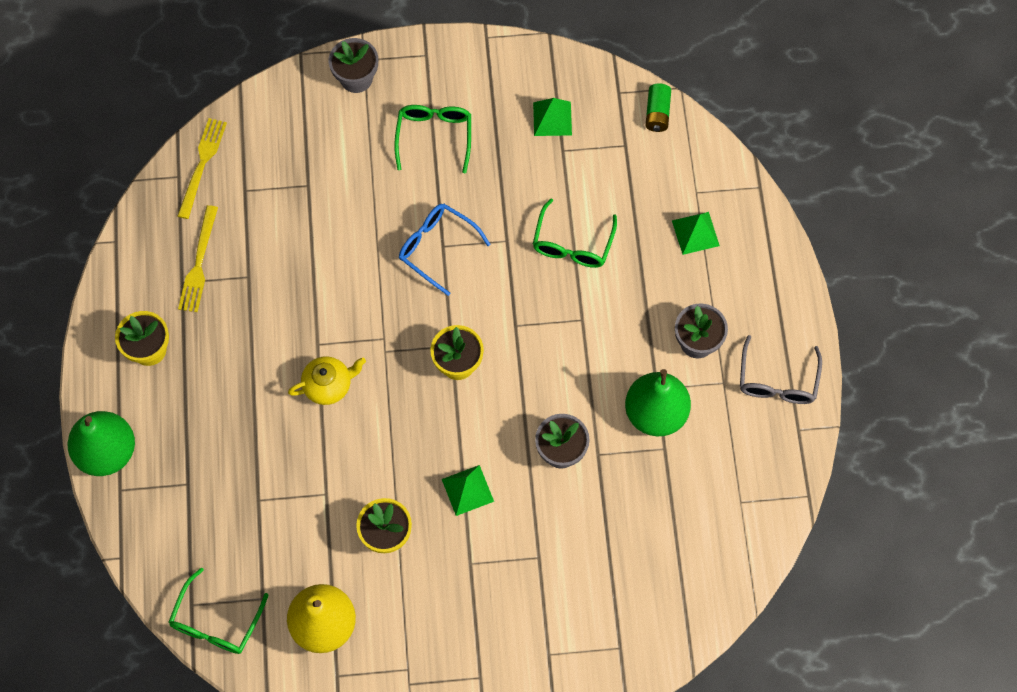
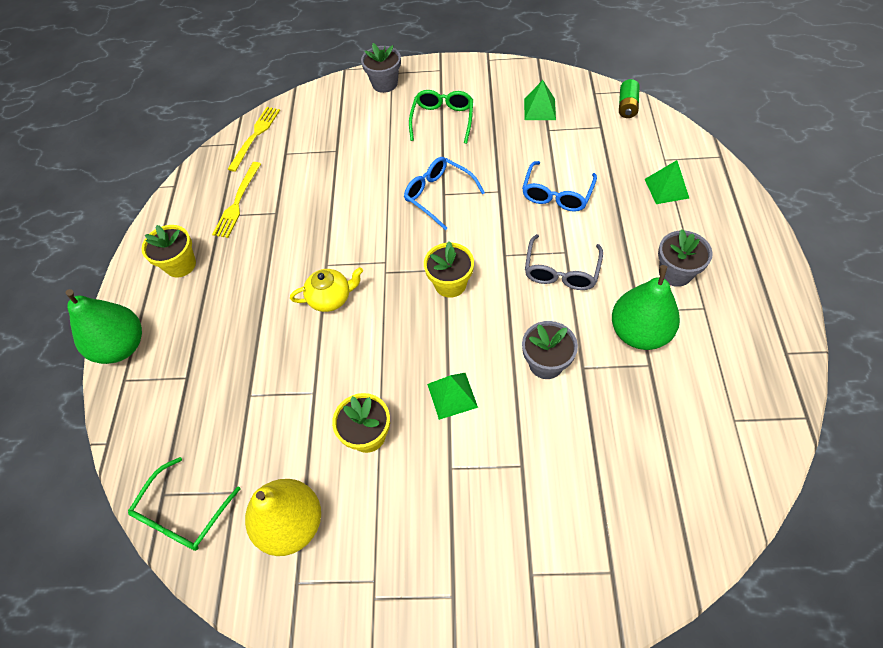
camera: 10 degrees right, 10 degrees down
green glasses [533,199,617,268] -> blue glasses [522,161,597,212]
grey glasses [740,335,822,404] -> grey glasses moved to [525,234,603,290]

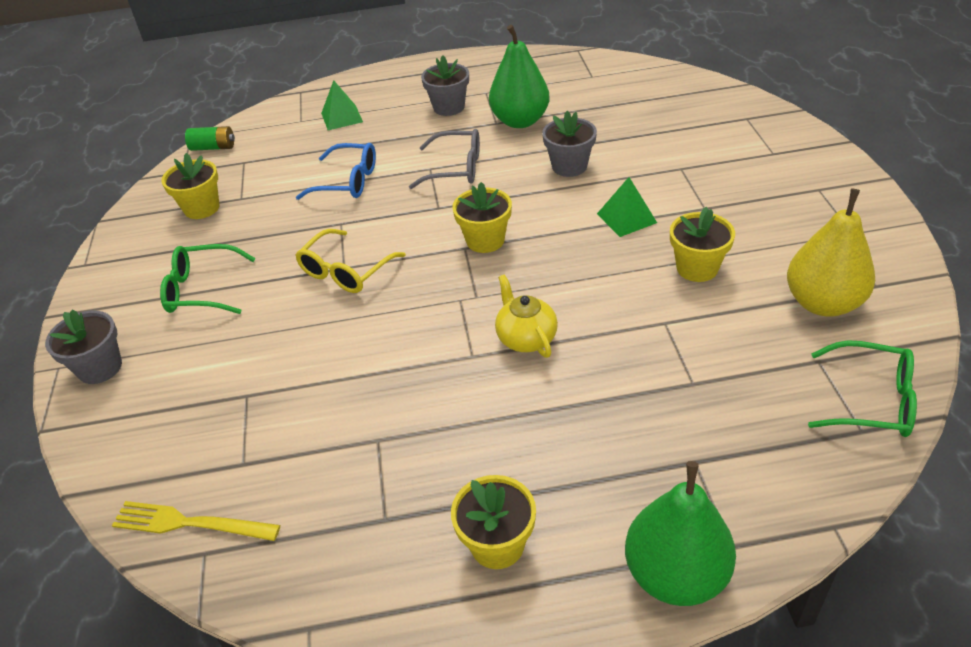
camera: 100 degrees left, 15 degrees down
yellow fork [212,162,261,238] -> none
blue glasses [404,157,485,230] -> yellow glasses [295,229,406,293]
green pyramid [524,80,556,120] -> yellow flower pot [161,153,220,219]

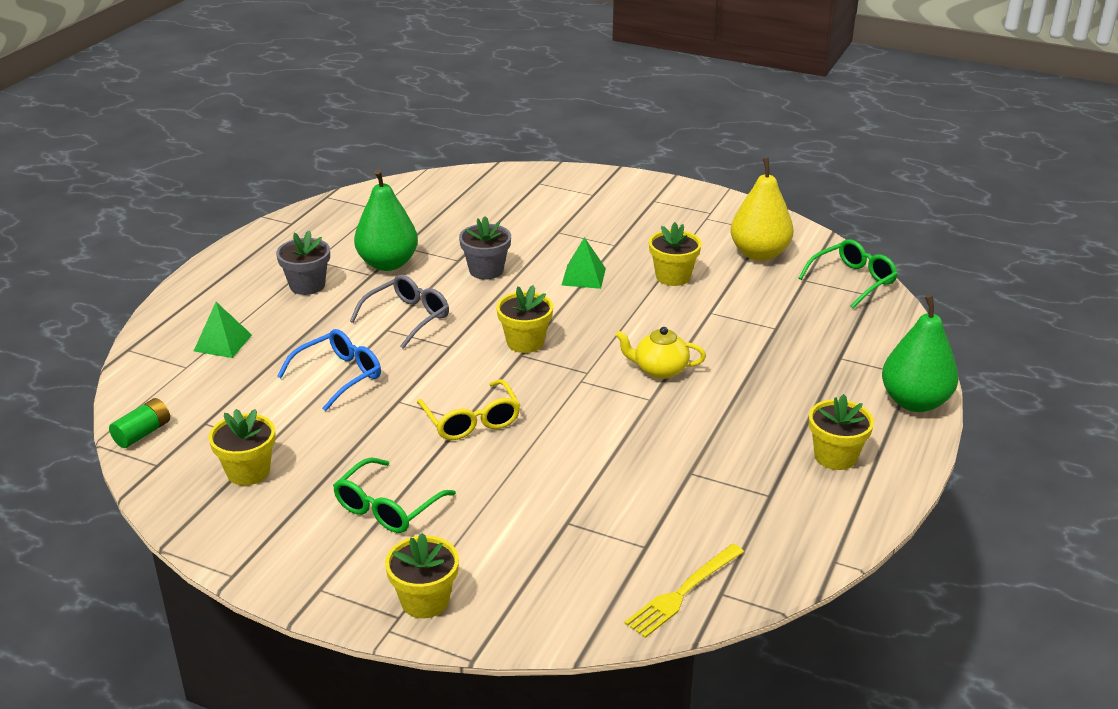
camera: 60 degrees left, 10 degrees down
grey flower pot [45,310,122,384] -> yellow flower pot [385,533,459,618]

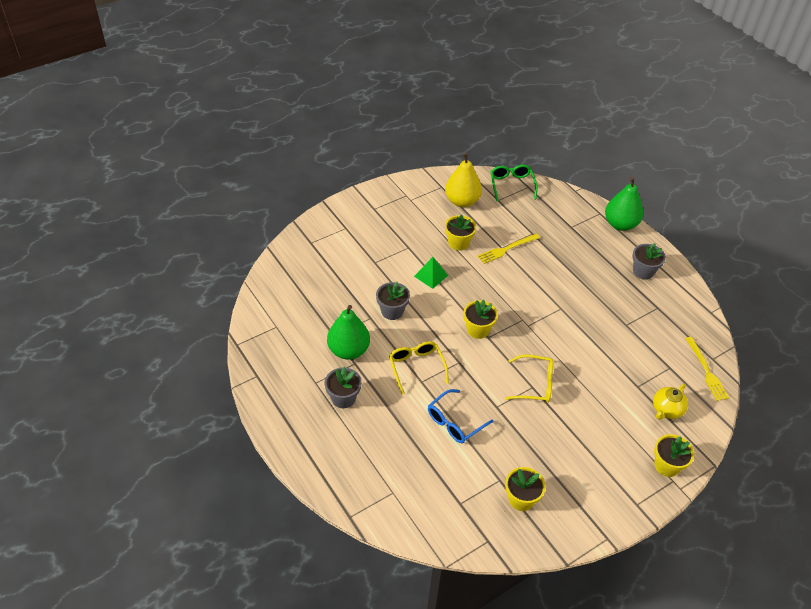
camera: 60 degrees left, 15 degrees up
green battery [109,398,170,448] -> none
green pyramid [194,302,252,358] -> none
blue glasses [277,329,381,411] -> blue glasses turned 120 degrees counterclockwise [428,389,494,443]
green glasses [333,458,456,533] -> none
grey glasses [350,275,449,349] -> yellow glasses [389,341,449,395]
yellow teapot [615,327,706,379] -> yellow teapot moved to [653,384,688,420]
yellow flower pot [809,394,874,470] -> grey flower pot [632,243,666,280]
none -> yellow fork [478,233,540,264]

